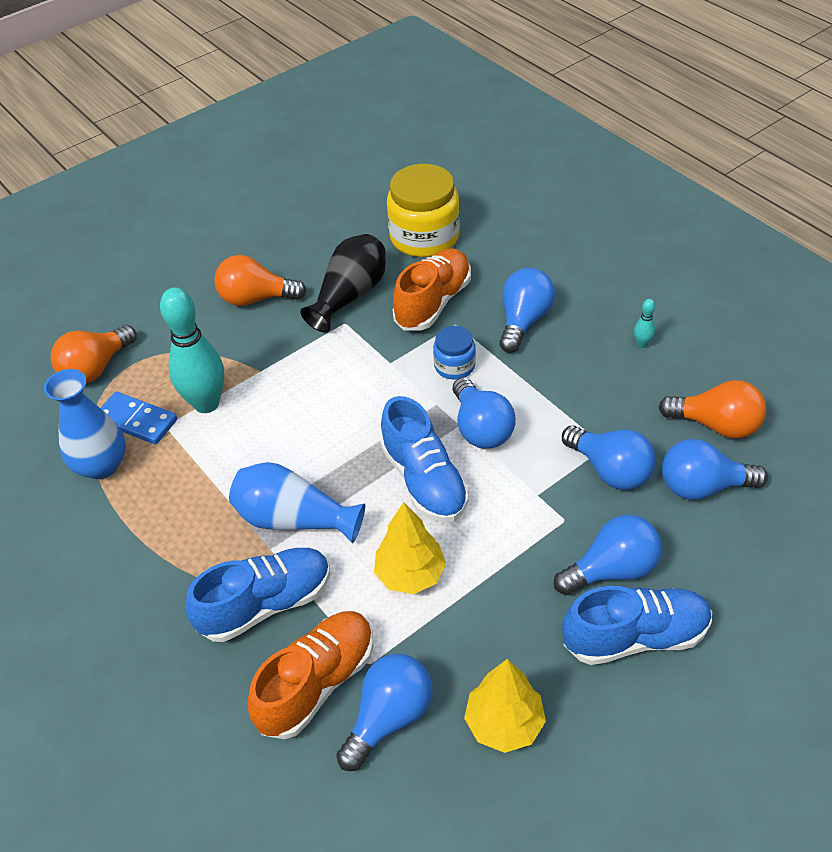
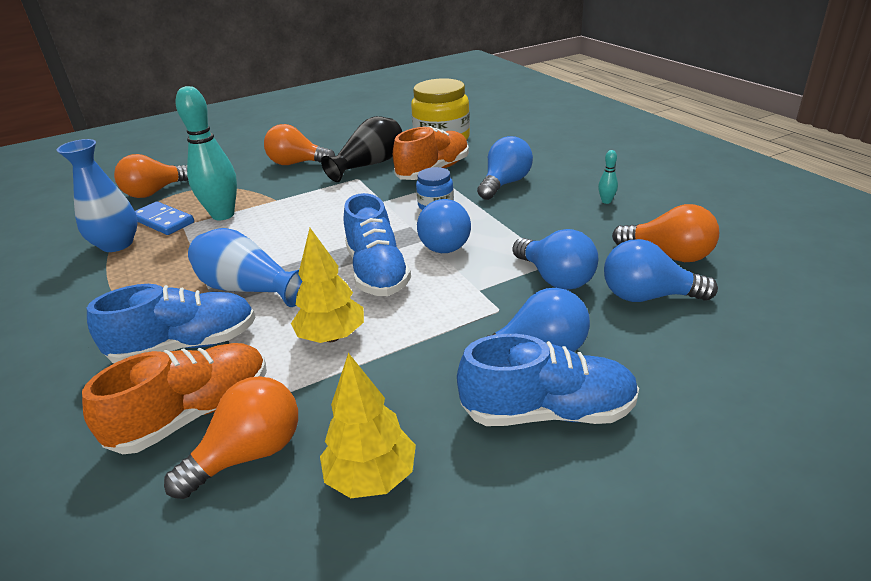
camera: 10 degrees right, 15 degrees down
blue light bulb [336,654,433,771] -> orange light bulb [164,376,298,499]

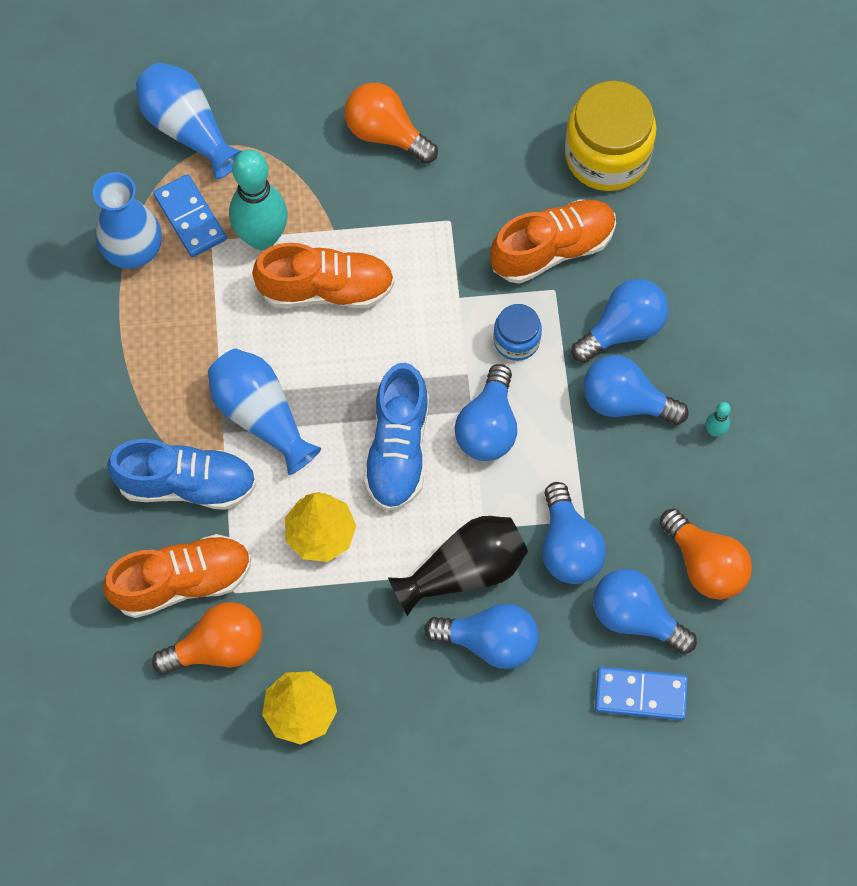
camera: 20 degrees right, 35 degrees up
orange light bulb [114,154,188,198] -> blue vase [136,62,242,179]
black vase [321,116,402,182] -> black vase moved to [388,516,528,616]
blue shoe [457,334,639,426] -> none
none -> orange shoe [252,243,394,308]
none -> blue light bulb [583,355,689,425]
none -> blue domino [595,667,688,720]

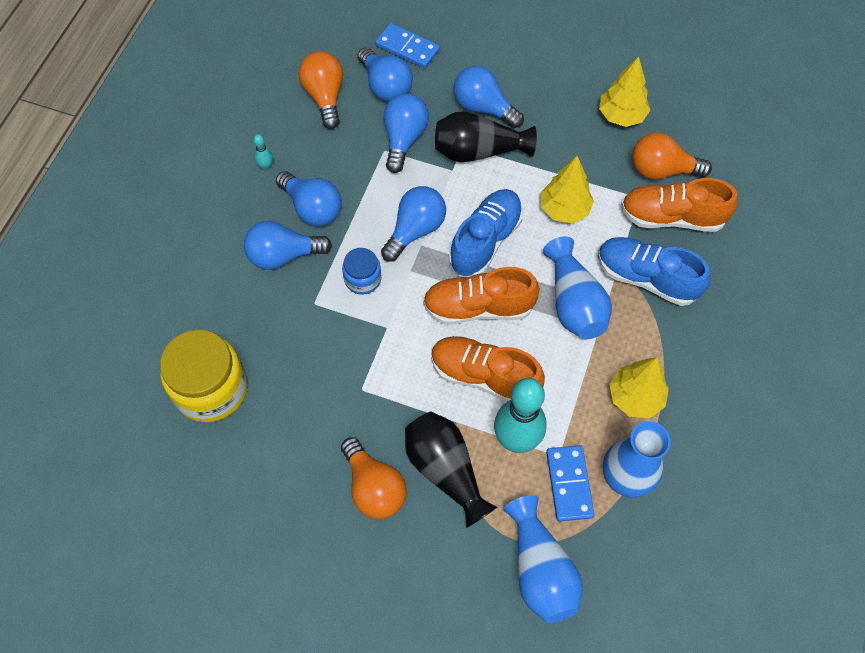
camera: 155 degrees left, 5 degrees down
orange shoe [490,199,616,284] -> orange shoe moved to [423,267,540,324]
none -> black vase [405,411,497,528]
none -> yellow tree [610,358,669,418]

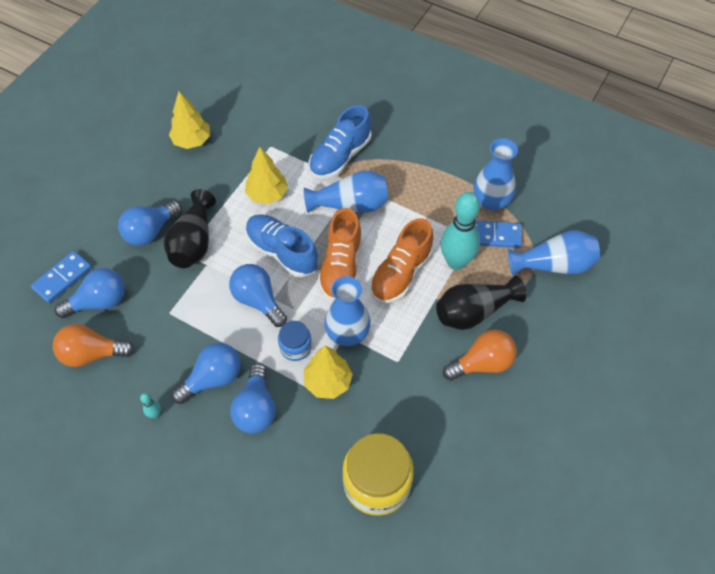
camera: 80 degrees left, 5 degrees down
blue light bulb [384,93,429,173] -> none
yellow tree [610,358,669,418] -> yellow tree moved to [303,345,353,399]
orange shoe [621,178,738,232] -> none
orange light bulb [632,132,712,179] -> none
none -> blue vase [324,276,371,346]

